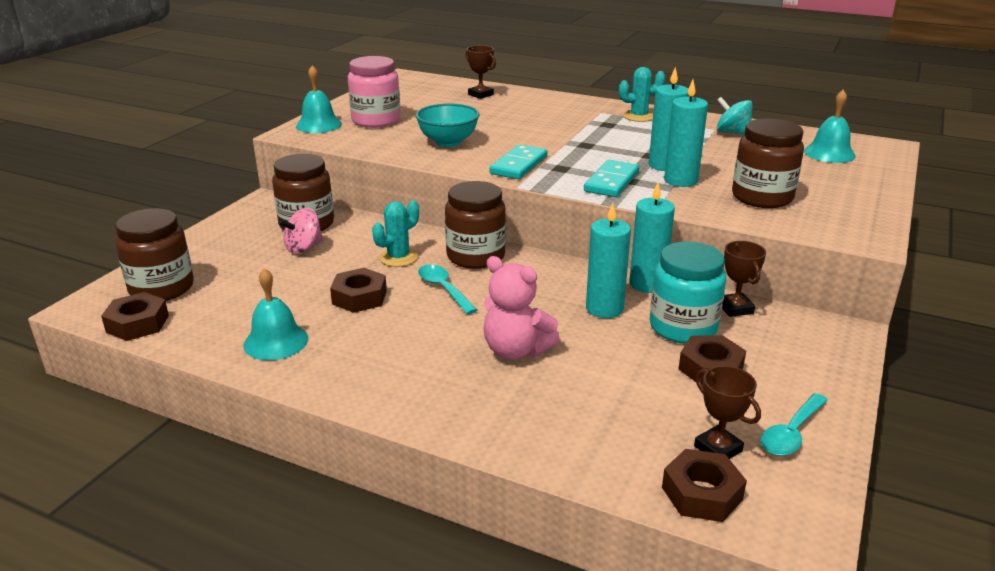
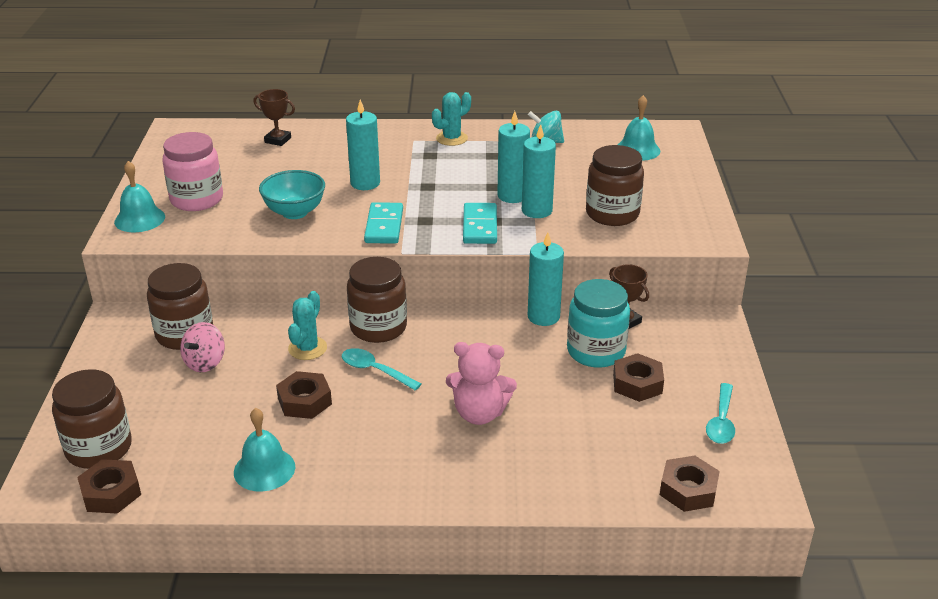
camera: 25 degrees left, 5 degrees up
turquoise candle [586,203,631,318] -> turquoise candle moved to [346,99,380,190]
brown trophy [694,366,761,459] -> none

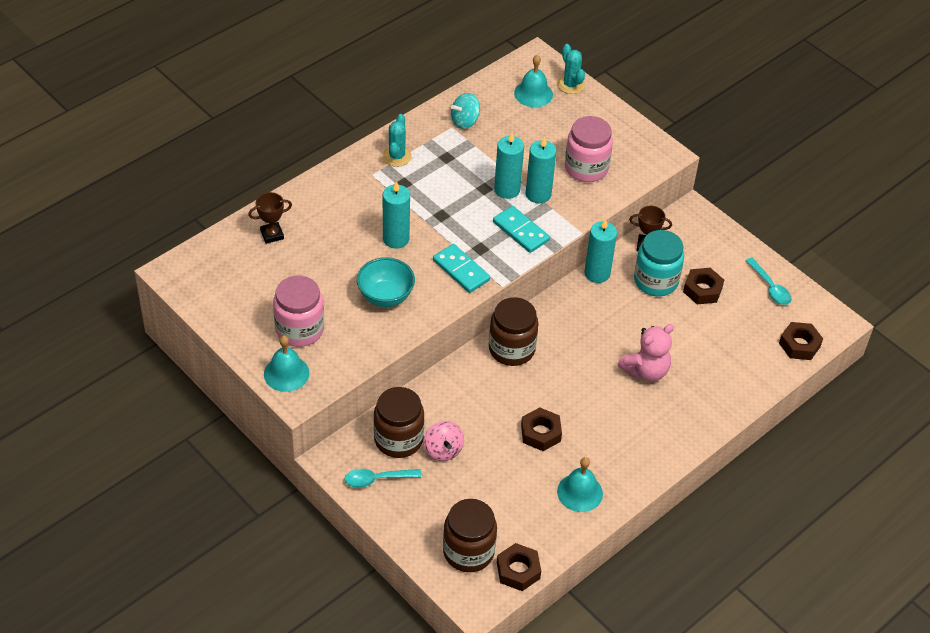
camera: 45 degrees left, 15 degrees up
turquoise cactus [288,291,327,360] -> turquoise cactus moved to [557,44,585,94]
turquoise spoon [342,348,421,391] -> turquoise spoon moved to [345,469,422,488]
brown jar [586,145,644,226] -> pink jar [565,116,613,182]

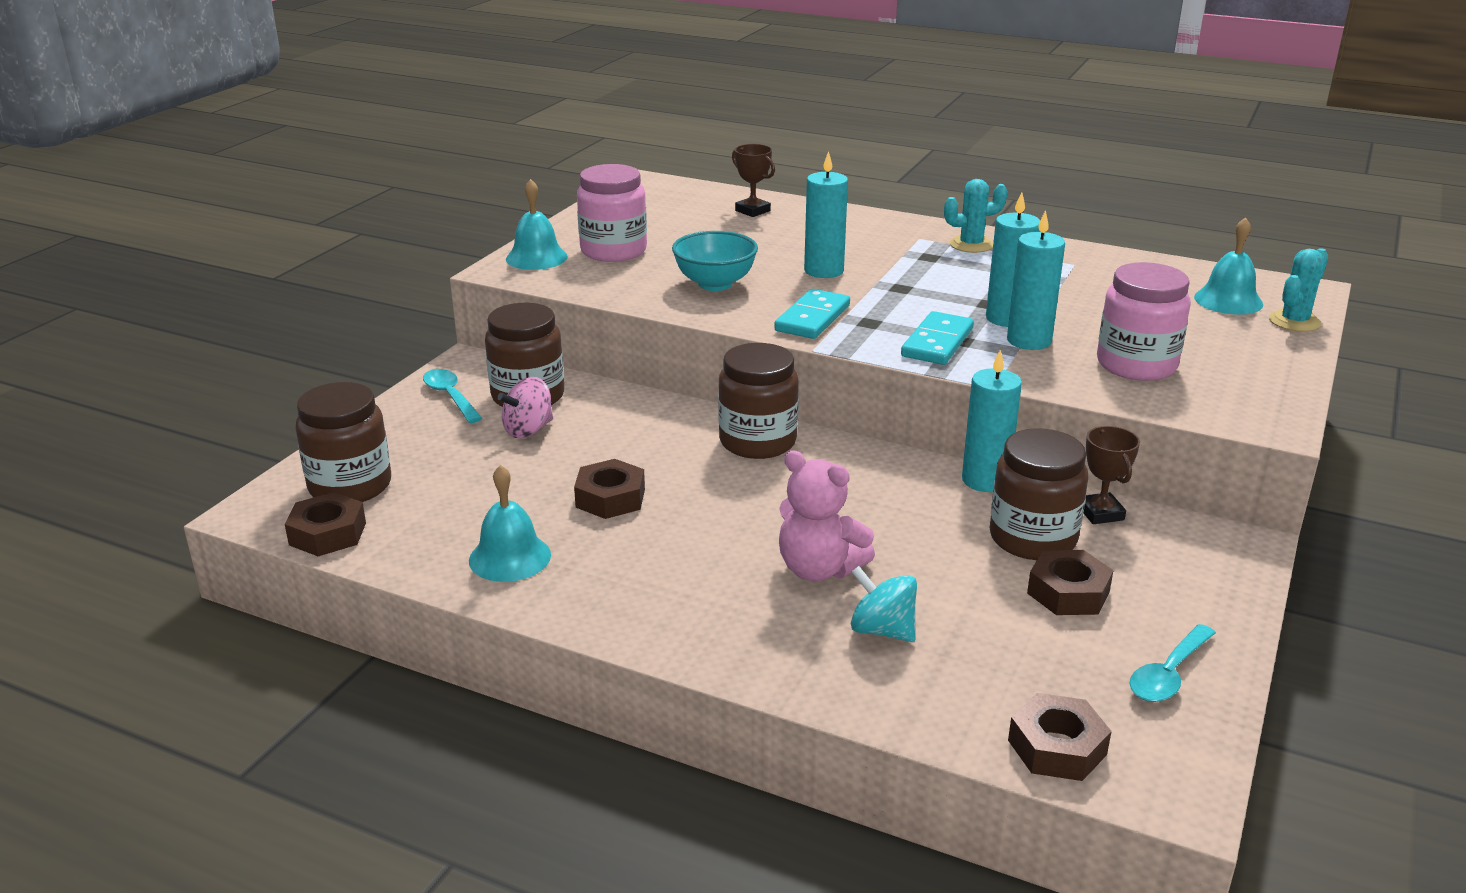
camera: 70 degrees right, 20 degrees down
turquoise spinning top [451,93,480,129] -> turquoise spinning top moved to [851,566,917,642]
turquoise jar [634,230,684,296] -> brown jar [990,428,1088,560]

